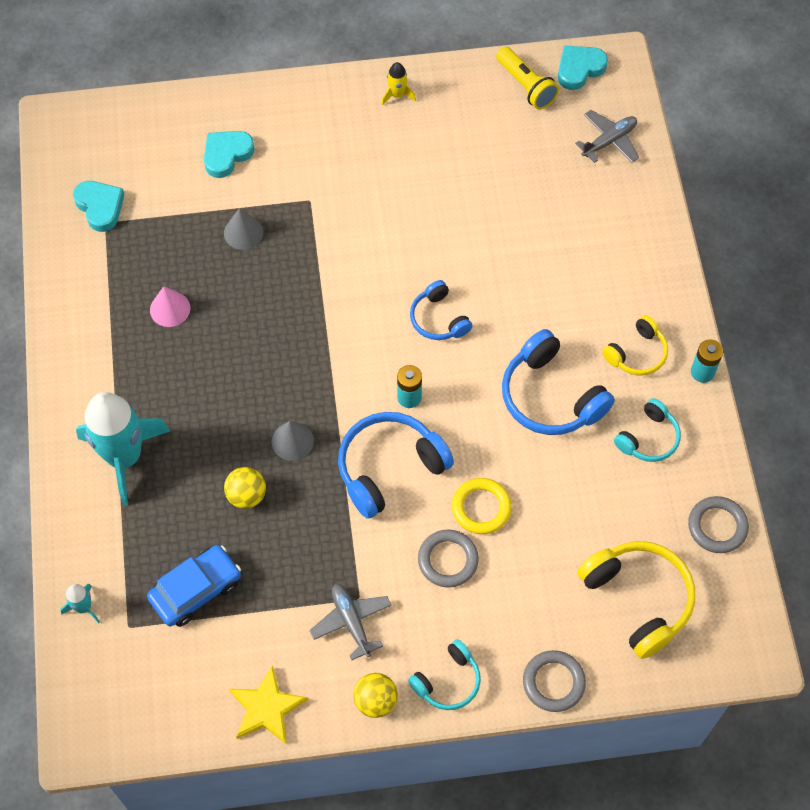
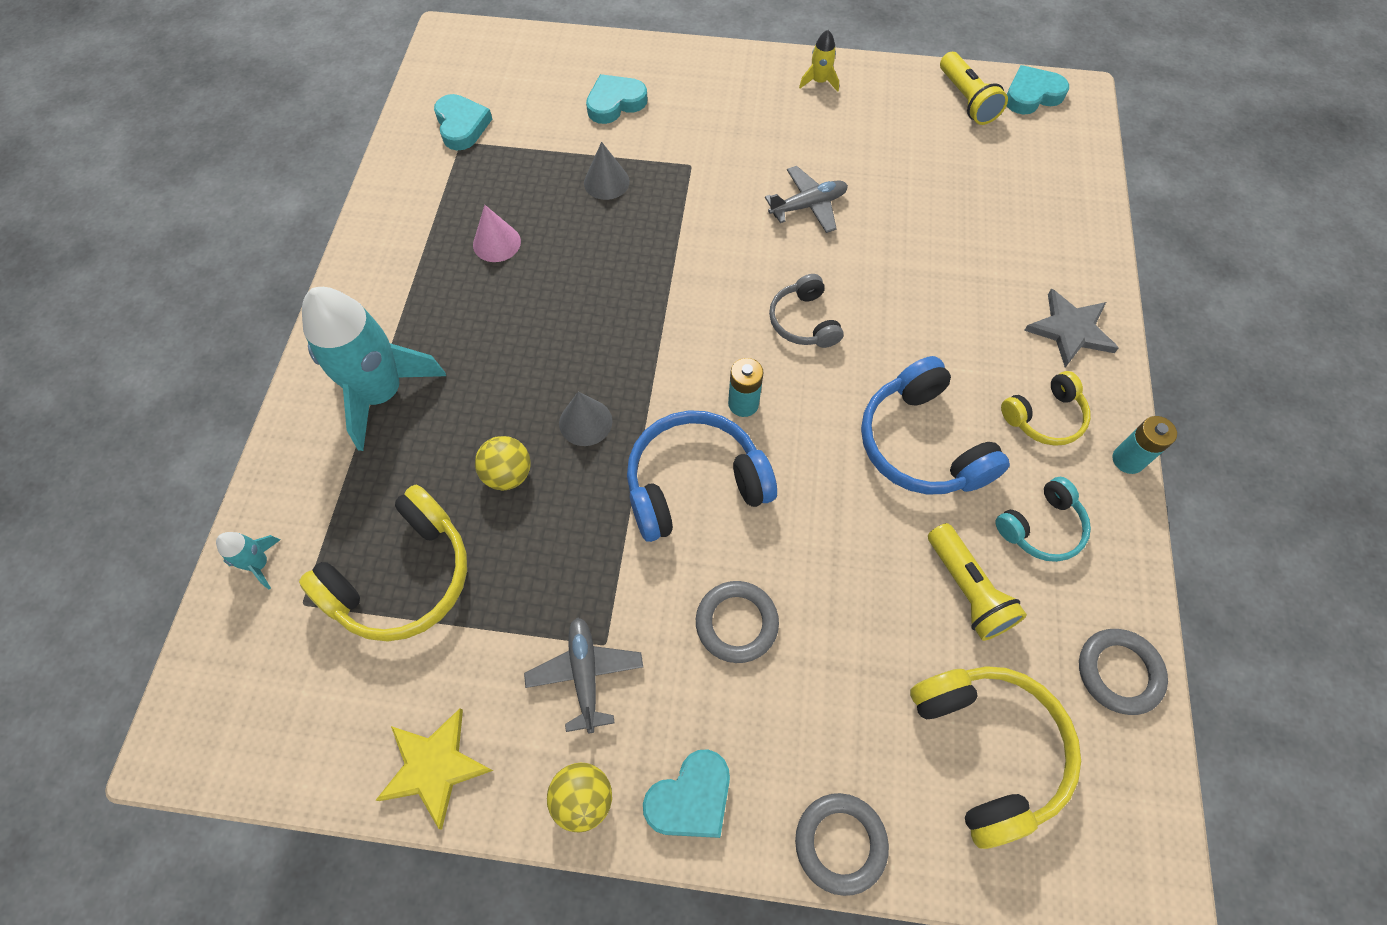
camera: 15 degrees right, 0 degrees up
blue car [147,545,241,627] -> yellow headphones [299,485,467,642]
turquoise headphones [408,639,481,710] -> turquoise heart [643,749,730,838]
blue headphones [410,280,473,340] -> grey headphones [769,274,844,348]
yellow ring [452,478,512,534] -> none
grey plane [575,110,639,163] -> grey plane moved to [765,166,848,233]
none -> yellow flashlight [928,523,1027,641]
none -> grey star [1024,289,1118,368]

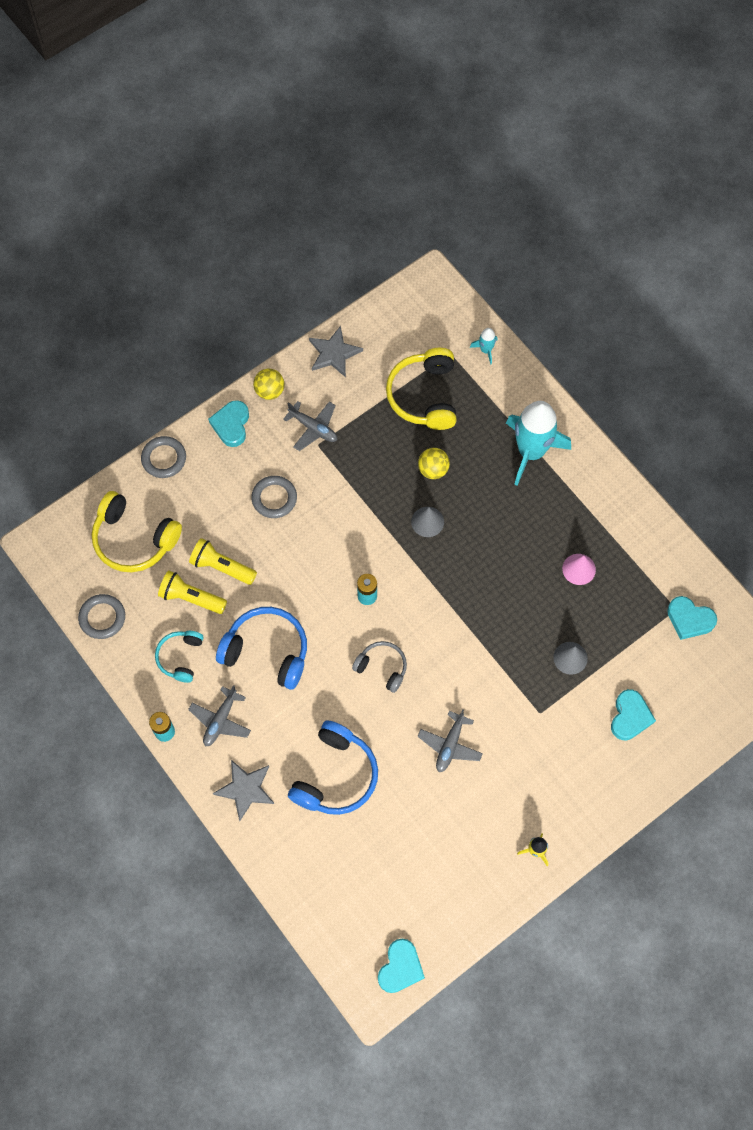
camera: 135 degrees right, 5 degrees up
yellow star [375,708,493,830] -> grey star [309,326,363,377]
blue headphones [627,410,777,542] -> blue headphones moved to [288,720,378,815]
yellow flashlight [940,52,1008,125] -> yellow flashlight moved to [189,538,257,585]
yellow headphones [1001,371,1091,446] -> grey plane [188,685,251,746]

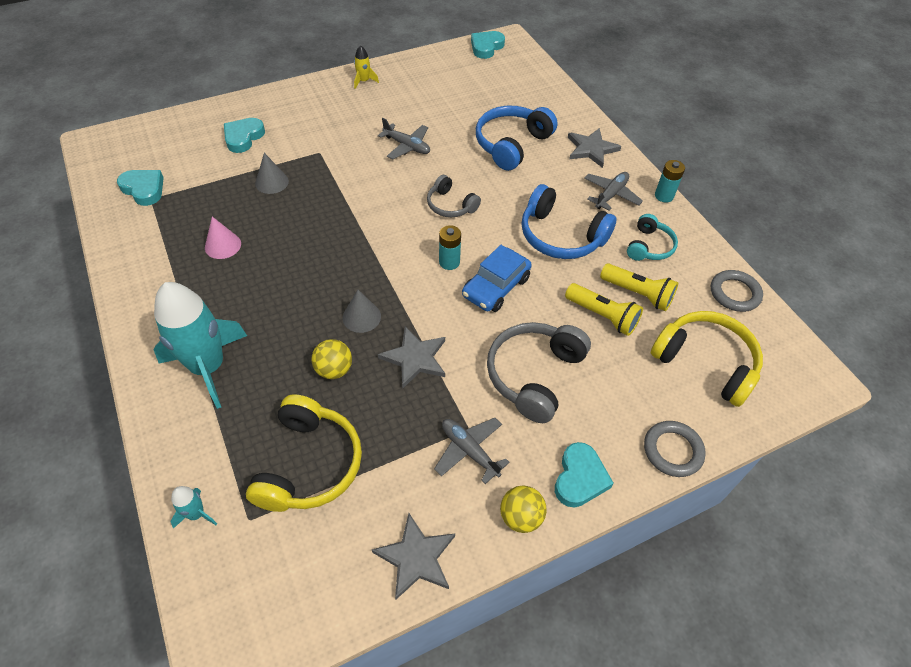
camera: 170 degrees left, 15 degrees down
grey ring [251,476,297,518] -> grey headphones [487,322,591,423]
grey plane [417,709,483,772] -> grey plane turned 90 degrees clockwise [378,118,430,160]
none -> grey star [378,326,445,388]
none -> blue car [462,245,532,312]

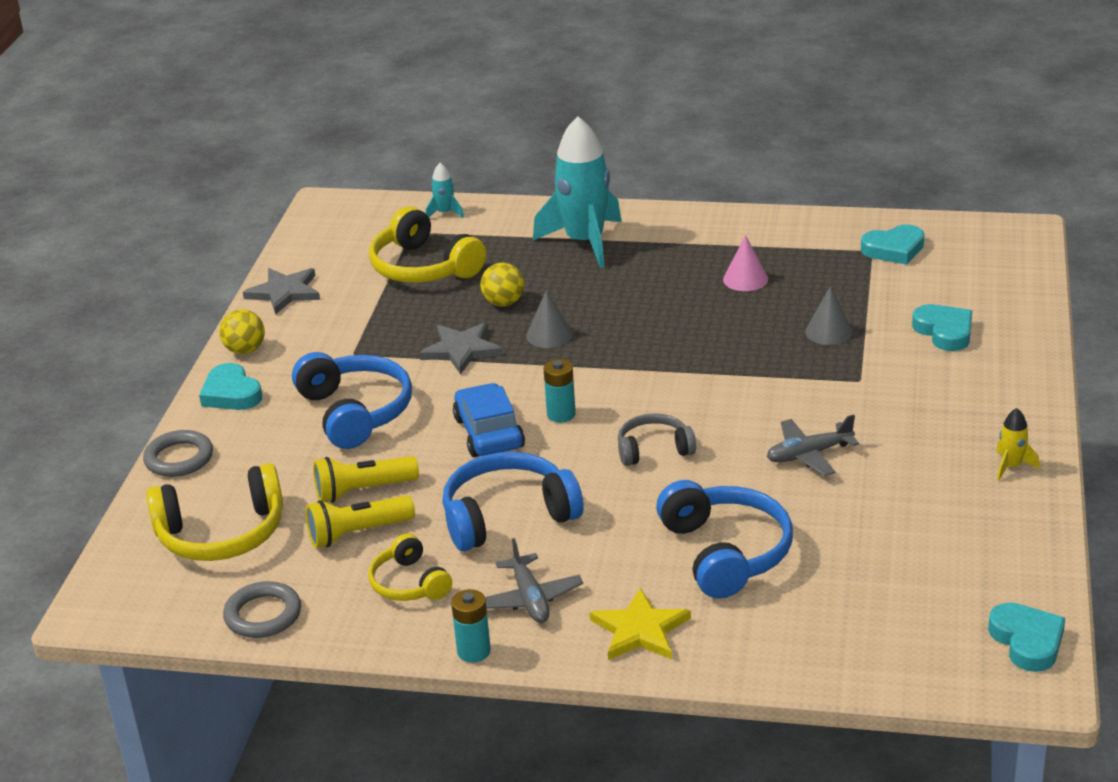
camera: 130 degrees right, 20 degrees down
grey plane [434,418,510,484] -> none
grey headphones [487,322,591,423] -> blue headphones [292,352,412,449]
grey star [568,128,621,168] -> yellow star [590,588,691,660]
turquoise headphones [627,214,678,261] -> yellow headphones [368,533,452,601]

